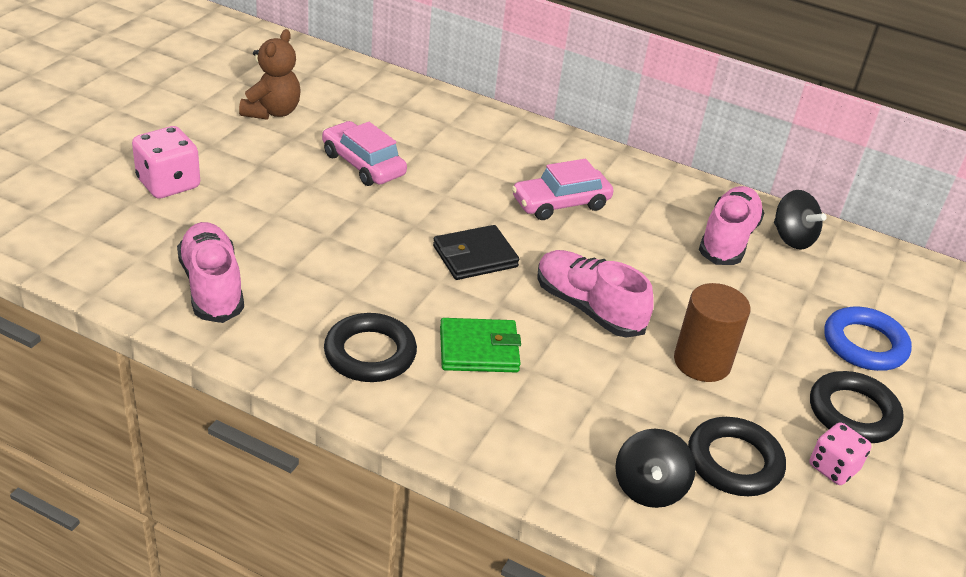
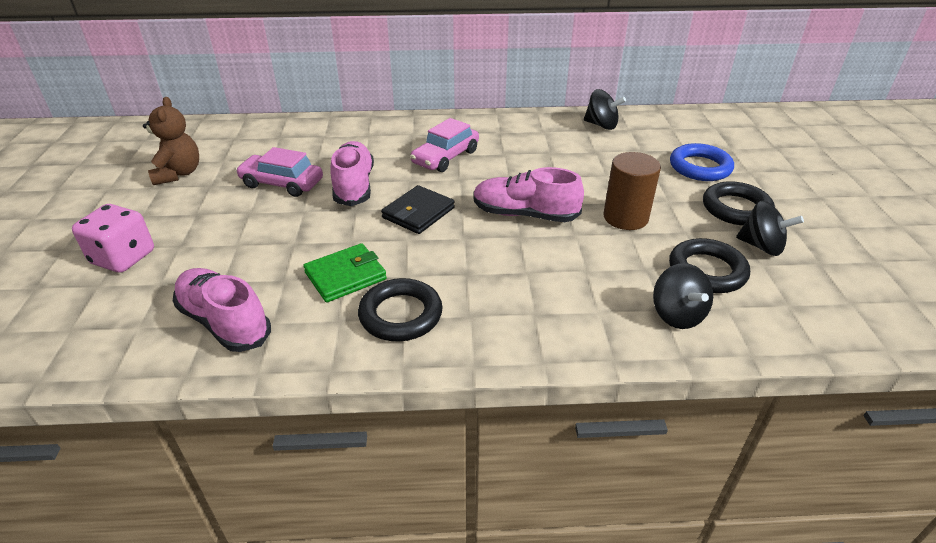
camera: 25 degrees left, 0 degrees up
green wallet [440,318,521,372] -> green wallet moved to [303,243,387,303]
pink shoe [699,186,764,265] -> pink shoe moved to [330,141,374,206]
pink dice [809,422,872,485] -> black spinning top [736,201,804,256]

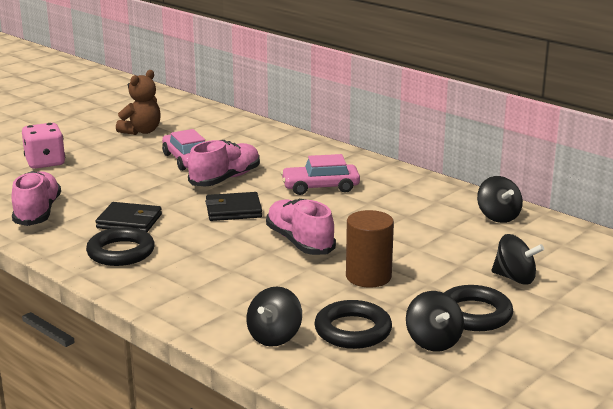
camera: 45 degrees right, 15 degrees down
green wallet [303,243,387,303] -> black wallet [95,202,162,232]
blue ring [670,143,734,181] -> black spinning top [491,234,544,285]

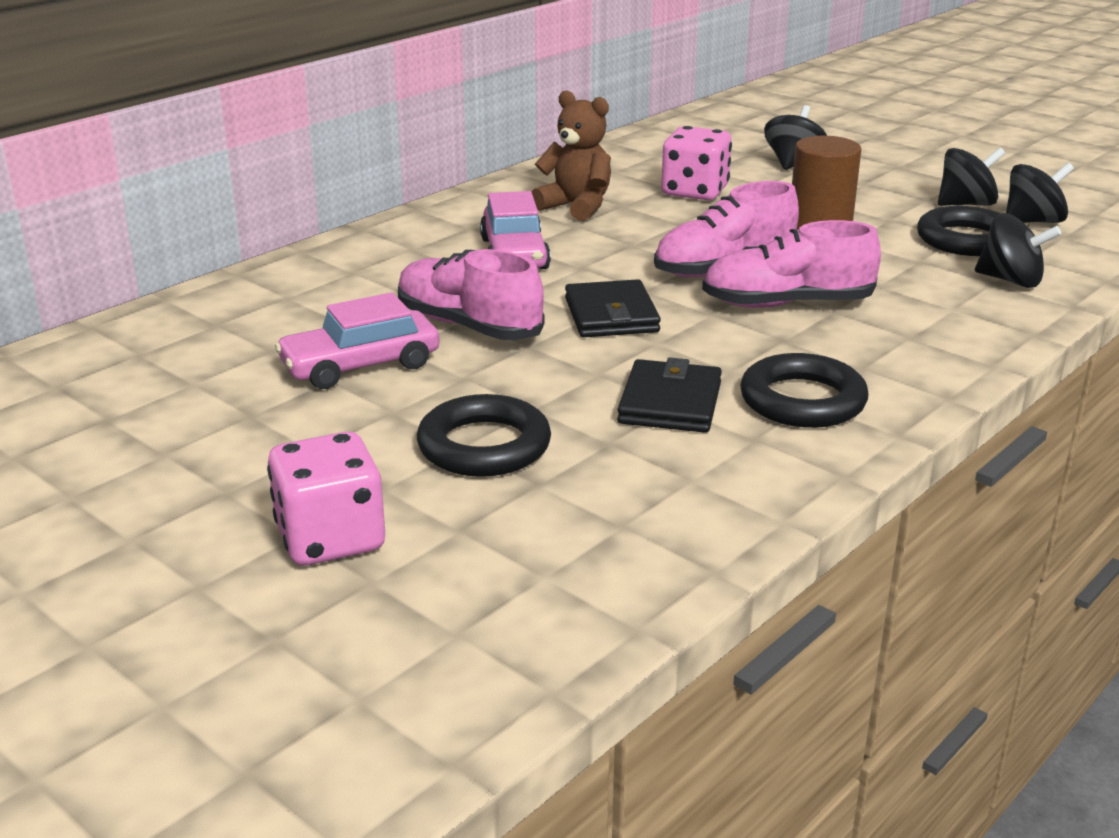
camera: 90 degrees left, 5 degrees up
pink shoe [12,171,61,226] -> pink shoe moved to [702,220,881,308]
brown teddy bear [116,70,161,135] -> brown teddy bear moved to [532,91,611,221]
black ring [444,285,513,331] -> black ring moved to [417,394,551,477]
black spinning top [477,176,523,223] -> black spinning top moved to [1006,163,1074,223]
none -> pink dice [661,126,732,200]

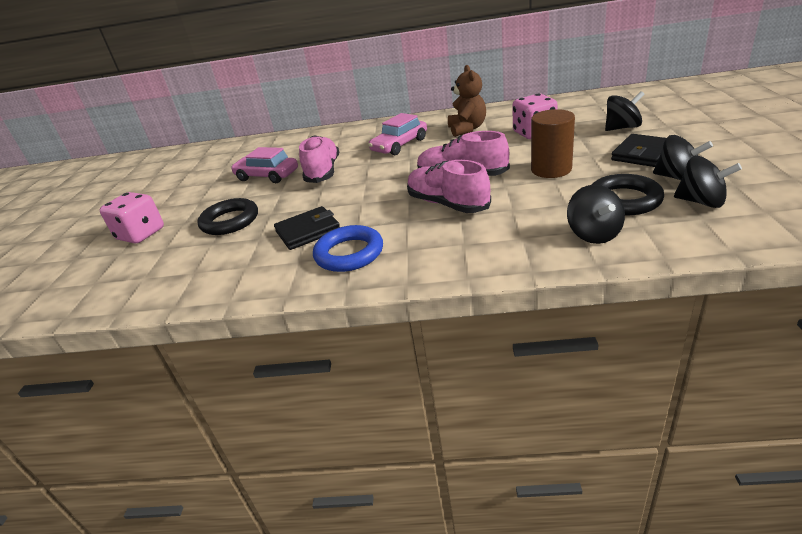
camera: 55 degrees right, 5 degrees up
black wallet [565,279,661,337] -> black wallet moved to [611,134,666,167]
black ring [740,353,869,428] -> blue ring [313,225,383,272]

